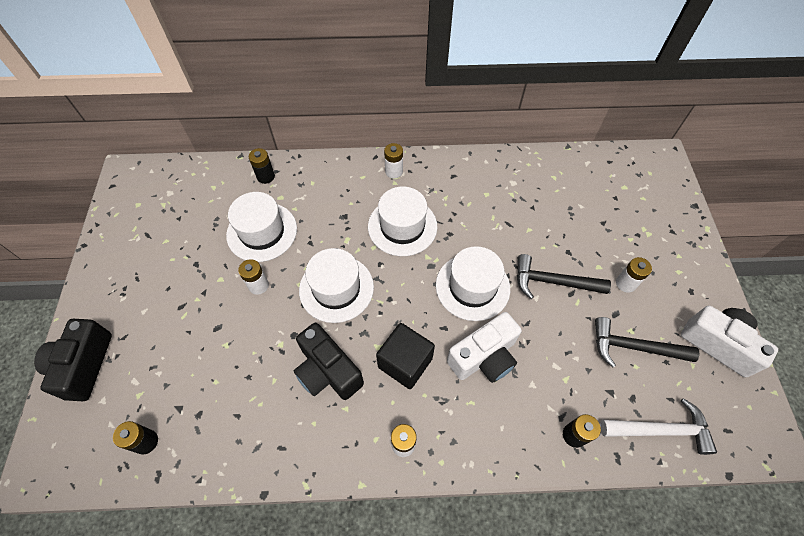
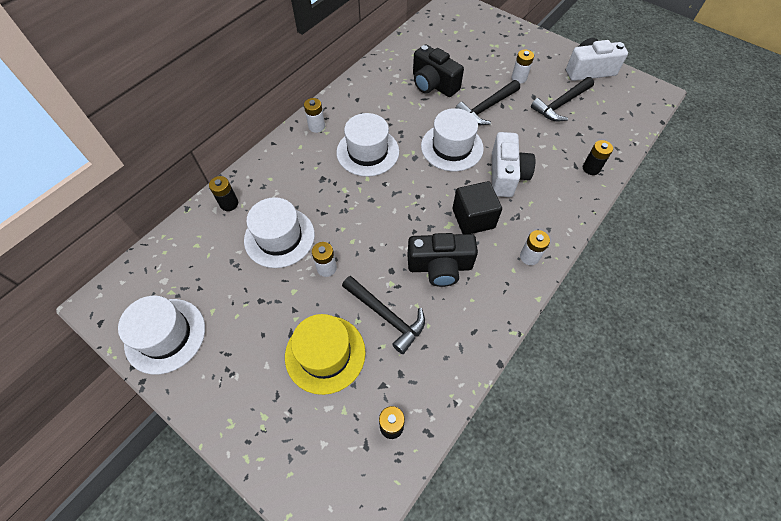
camera: 50 degrees left, 0 degrees up
black camera [34,319,112,401] -> black camera moved to [413,44,464,97]
white hat [299,248,374,323] -> white hat moved to [118,296,205,374]
white hammer [600,398,717,455] -> none
none -> yellow hat [285,314,366,395]
none -> black hammer [342,276,425,354]

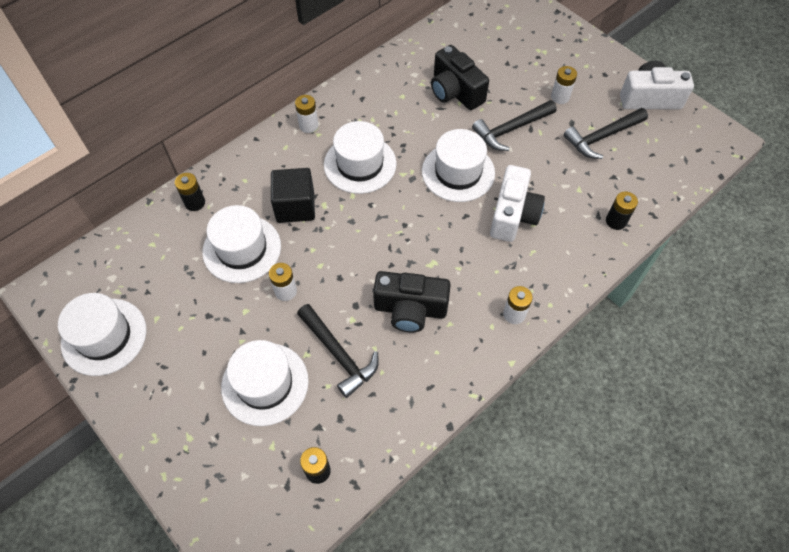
camera: 10 degrees right, 0 degrees up
yellow hat [285,314,366,395] -> white hat [221,340,309,426]
black cube [452,181,502,234] -> black cube moved to [271,168,315,223]

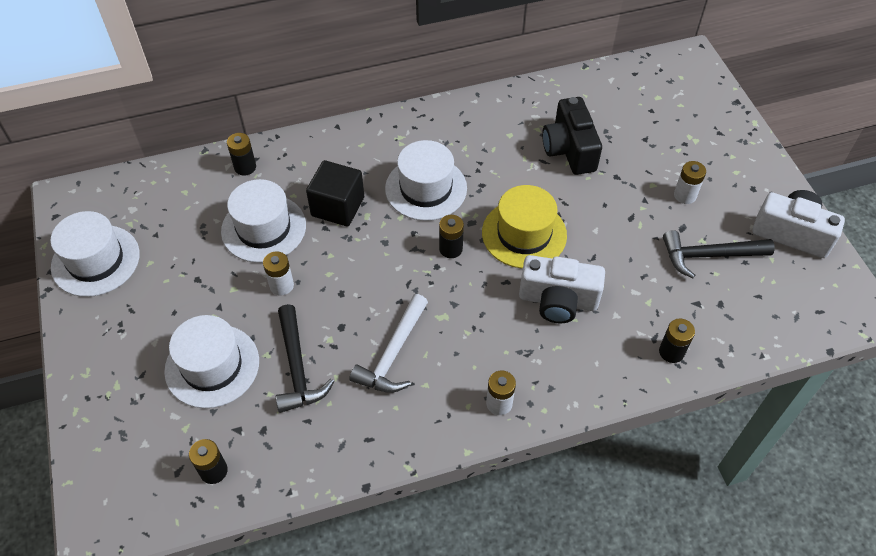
camera: 25 degrees right, 5 degrees down
white battery [295,95,318,133] -> none
black camera [373,271,451,332] -> white hammer [349,294,428,393]
white hat [422,129,495,202] -> yellow hat [482,185,567,269]
black hammer [472,100,557,151] -> none
white camera [490,165,545,242] -> white camera turned 60 degrees clockwise [519,255,605,323]
none -> black battery [439,215,464,258]

